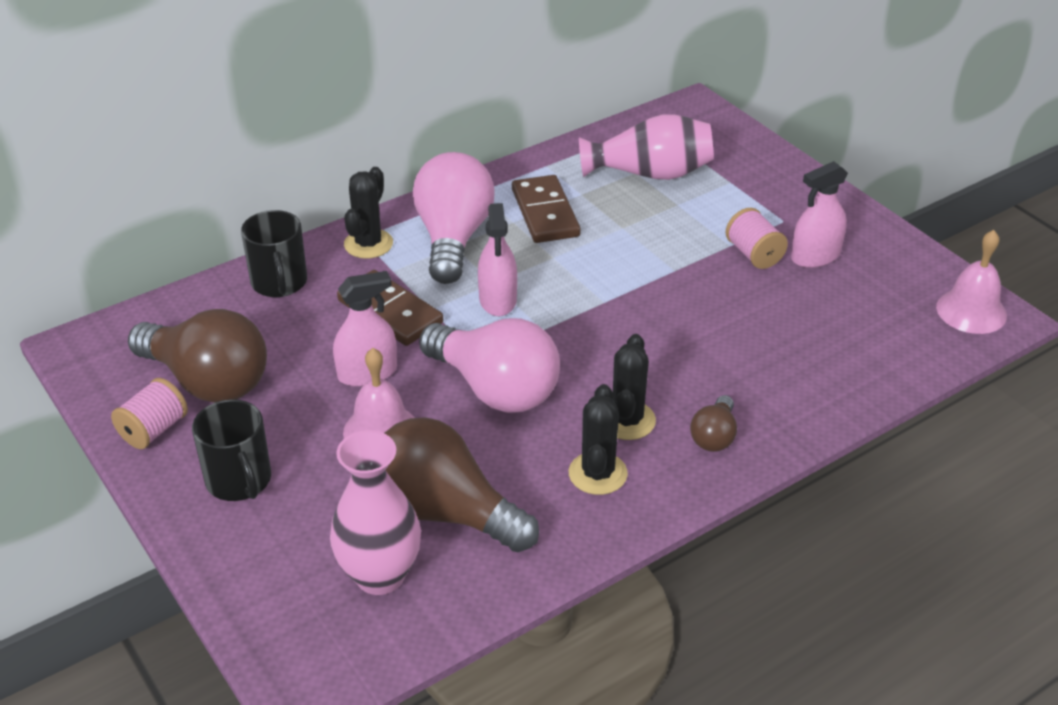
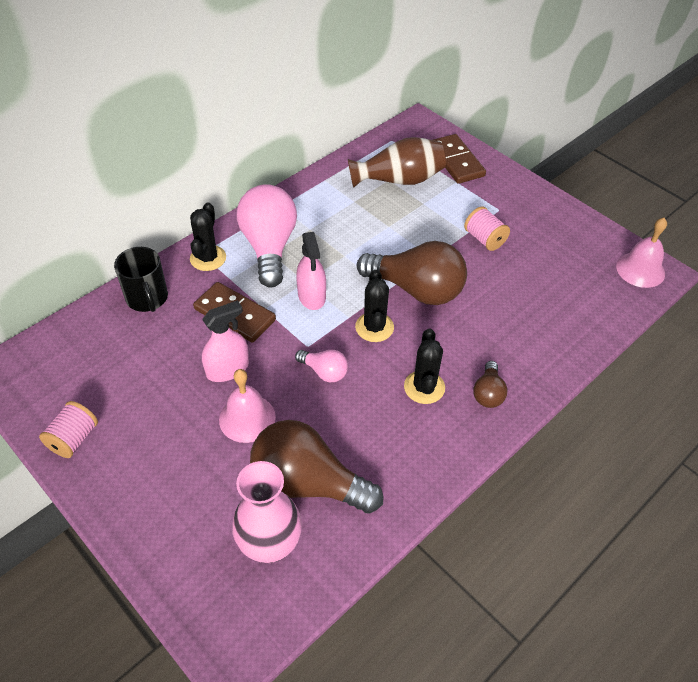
camera: 10 degrees left, 10 degrees up
brown light bulb [128,309,267,403] -> brown light bulb moved to [357,241,467,305]
black mug [192,399,271,501] -> none
pink light bulb [419,318,560,413] -> pink light bulb [295,350,348,382], size x0.48
brown domino [512,175,581,243] -> brown domino moved to [433,134,486,184]
black cactus [569,384,628,495] -> black cactus moved to [355,270,394,342]
pink vase [579,114,714,180] -> brown vase [348,137,446,188]
pink spray bottle [791,161,848,268] -> none

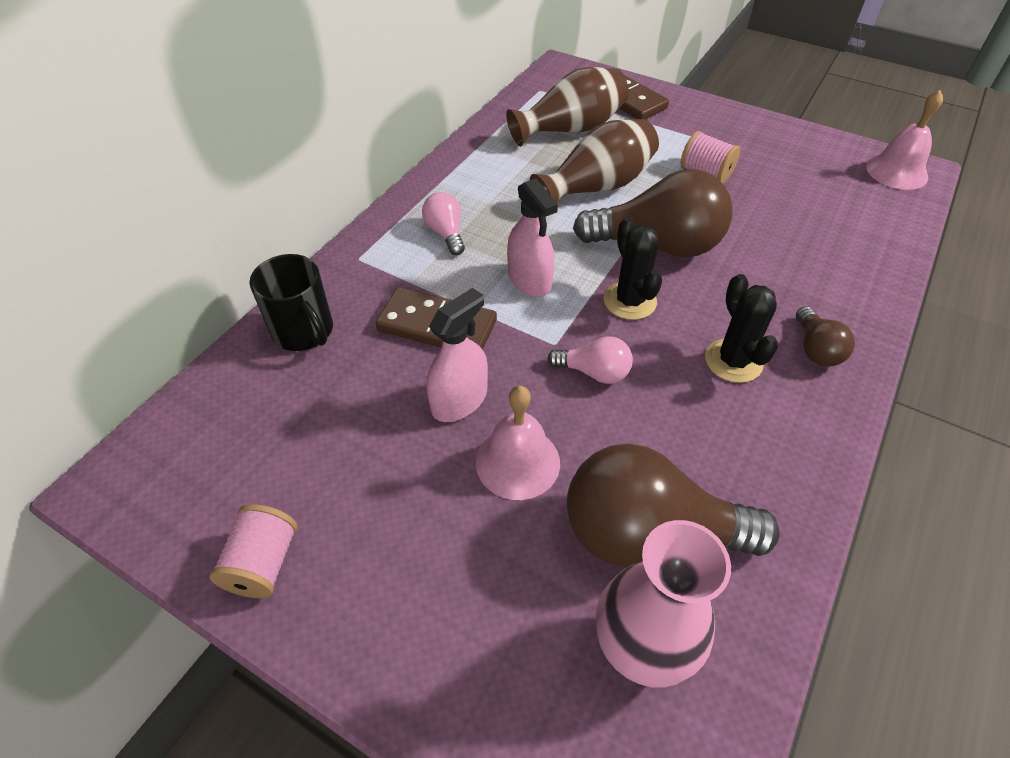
camera: 15 degrees left, 0 degrees up
black cactus [190,202,226,271] -> none
pink light bulb [237,184,297,288] -> pink light bulb [422,192,465,255], size x0.48
none -> brown vase [530,119,659,203]

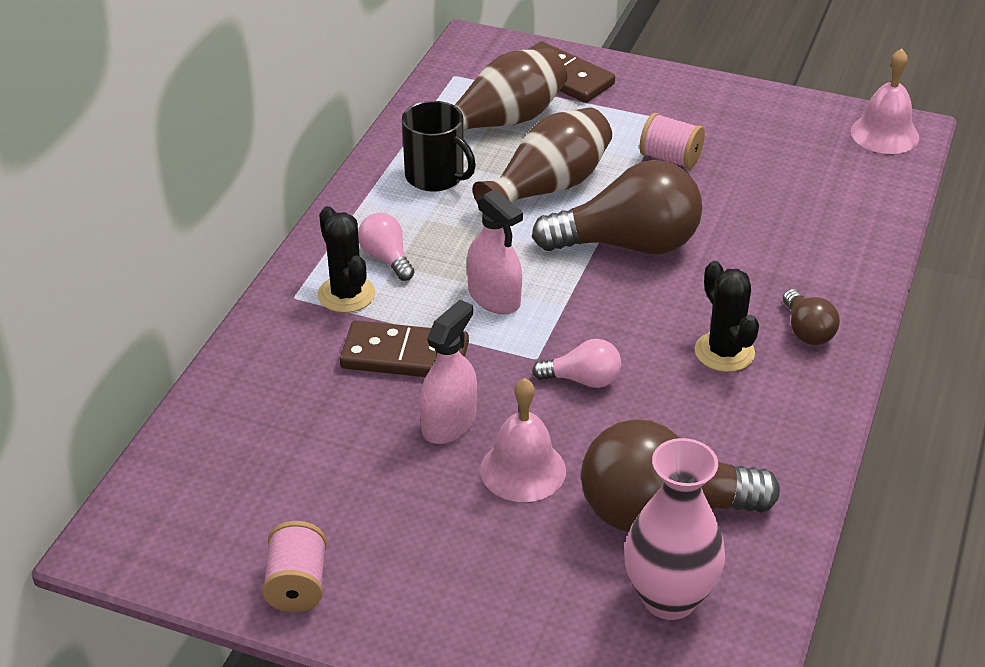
camera: 10 degrees left, 10 degrees down
black mug [250,254,333,351] -> black mug moved to [402,101,476,192]
black cactus [604,217,662,320] -> black cactus moved to [318,206,375,313]

